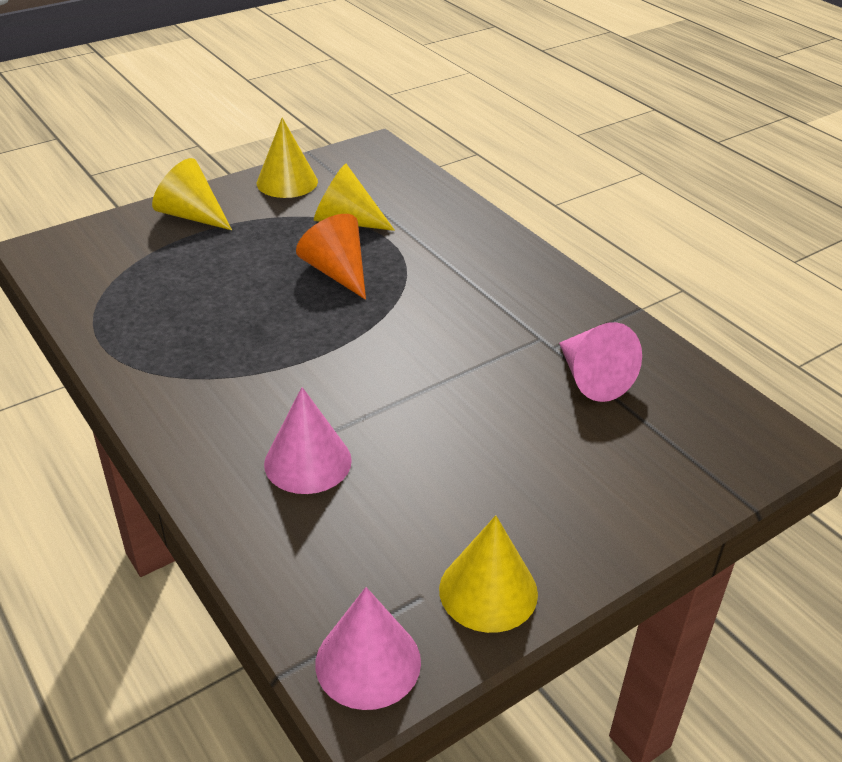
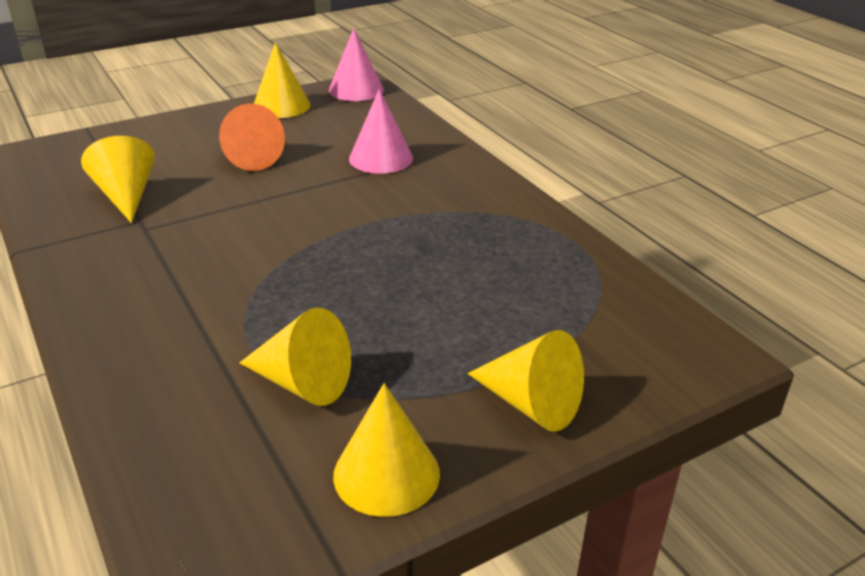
camera: 175 degrees left, 5 degrees down
orange cone [296,214,366,300] -> orange cone moved to [219,103,285,171]
pink cone [559,322,642,402] -> yellow cone [81,136,155,223]

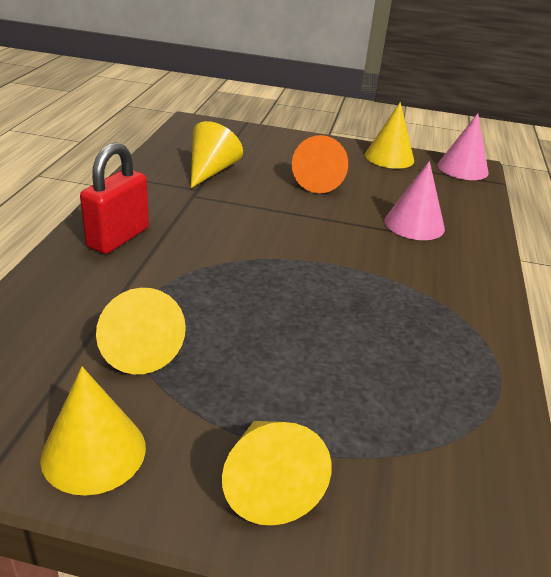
camera: 40 degrees right, 0 degrees up
none -> red padlock [80,142,149,254]

